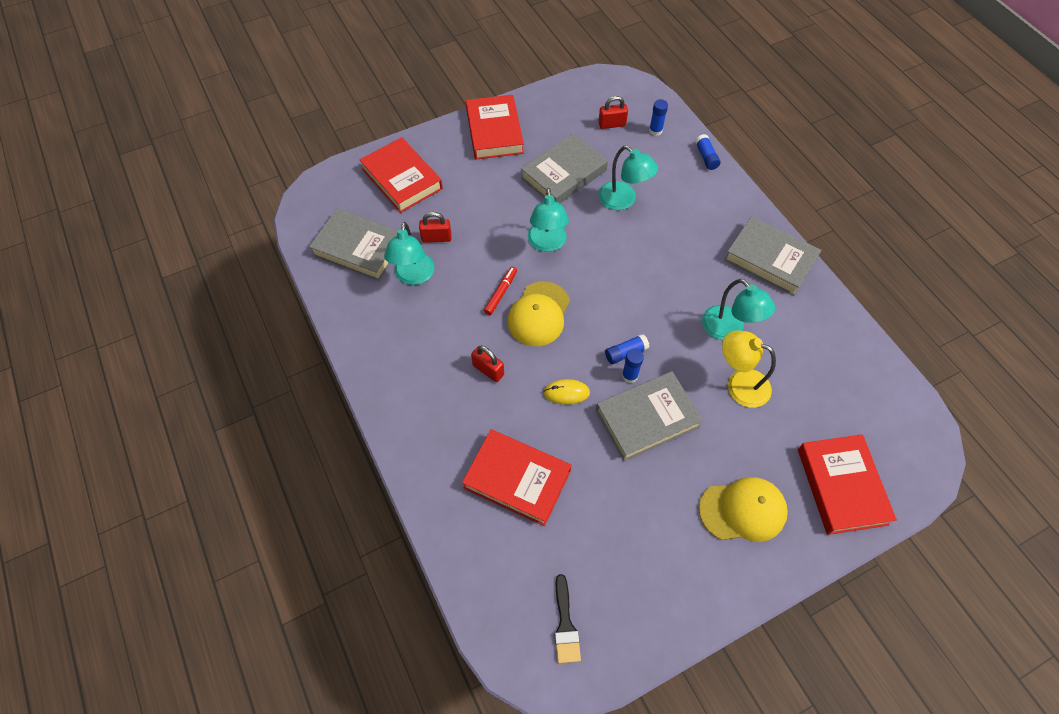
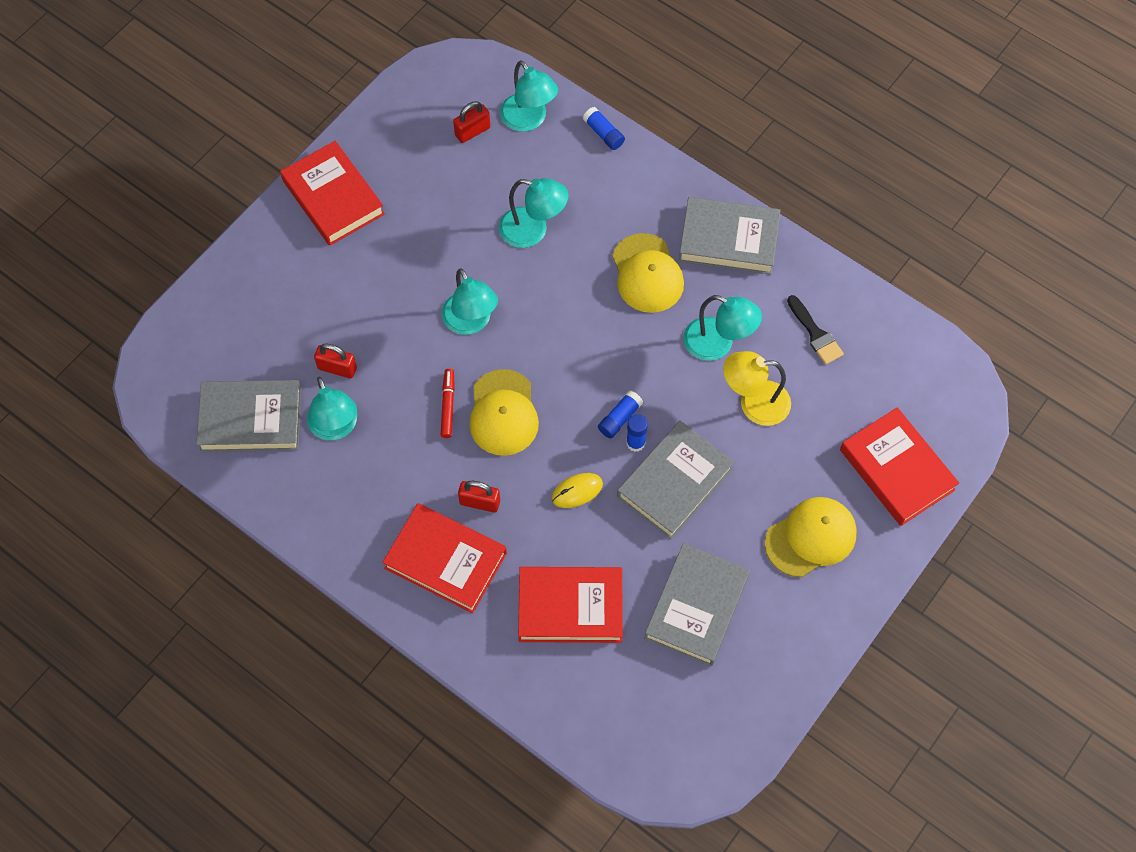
camera: 25 degrees left, 5 degrees up
red book [360,137,443,213] -> red book moved to [382,503,507,613]
red padlock [419,212,452,243] -> red padlock turned 45 degrees clockwise [314,344,357,379]
grey book [521,133,608,203] -> grey book moved to [644,543,750,666]
black brush [554,574,581,663] -> black brush moved to [787,295,844,365]
blue glue stick [649,99,668,136] -> turquoise lamp [500,60,558,132]
none -> yellow cap [612,233,684,313]

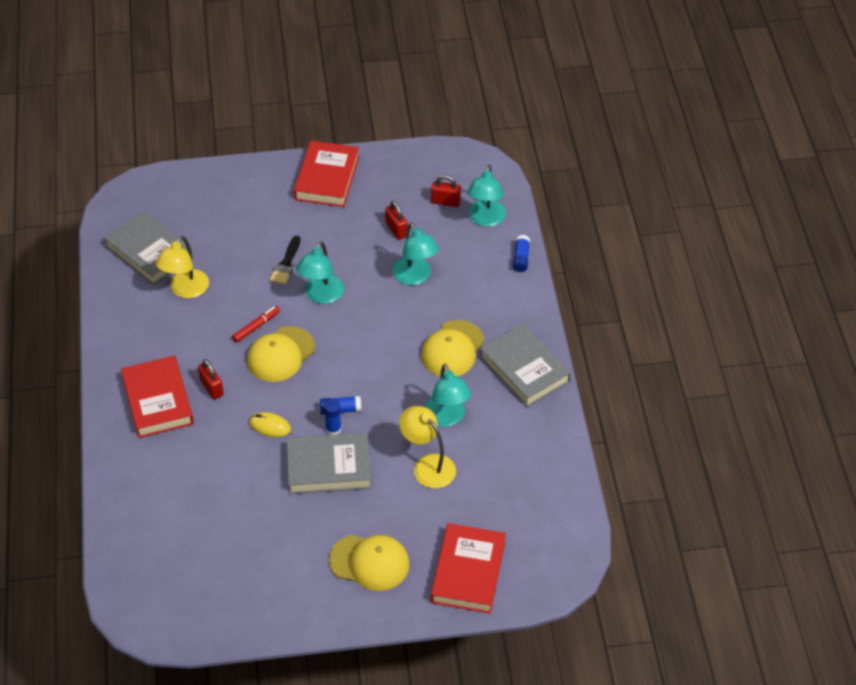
camera: 45 degrees right, 15 degrees down
turquoise lamp [307,377,357,440] -> yellow lamp [156,236,209,298]
red padlock [314,344,357,379] -> red padlock moved to [385,201,408,240]
red book [518,567,623,643] -> none
grey book [644,543,750,666] -> none
black brush [787,295,844,365] -> black brush moved to [270,236,300,285]

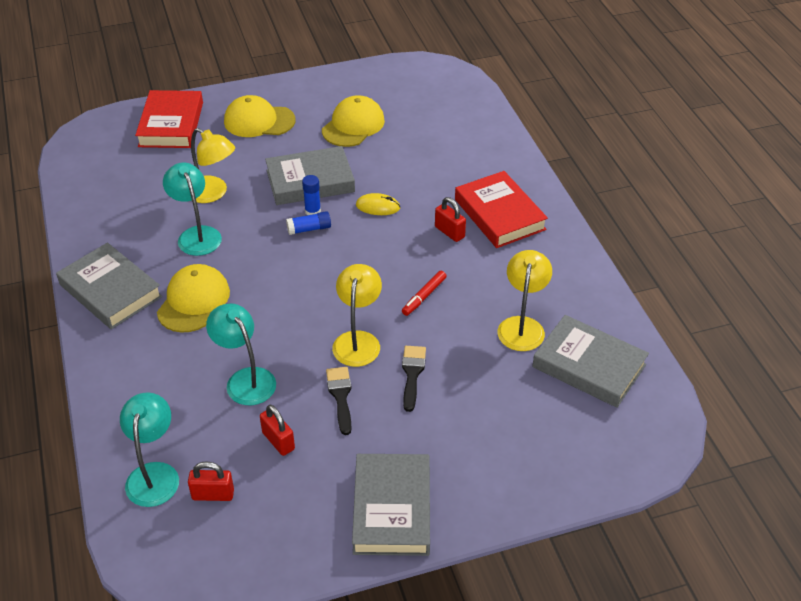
camera: 170 degrees right, 5 degrees down
yellow cap [247,326,315,382] -> yellow cap moved to [322,95,385,147]
red book [294,141,359,207] -> grey book [352,454,430,556]
turquoise lamp [296,241,344,304] -> yellow lamp [332,264,382,367]
blue glue stick [513,235,530,272] -> none
none -> black brush [326,367,352,435]

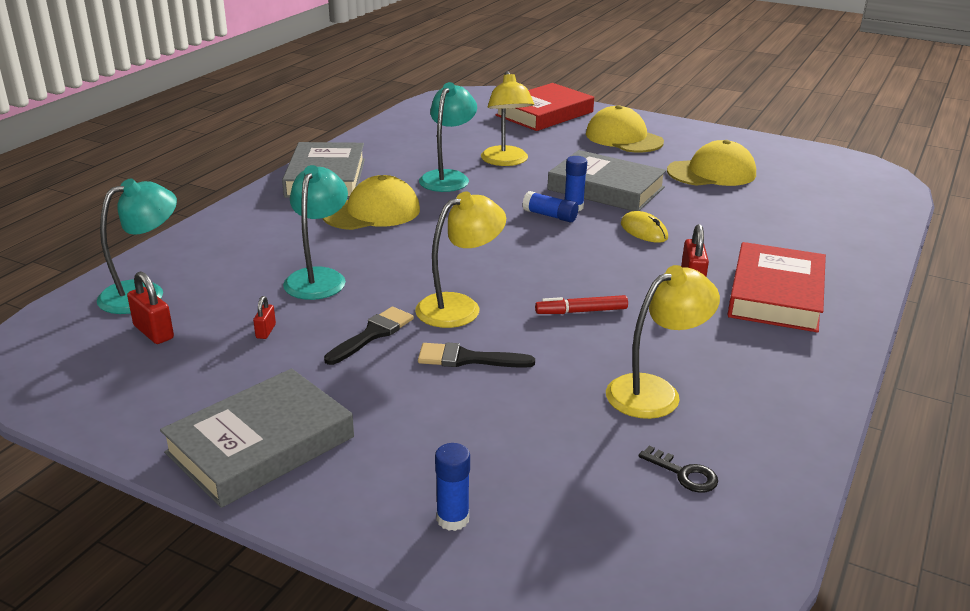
camera: 45 degrees right, 15 degrees down
red padlock [260,405,295,456] -> red padlock [253,296,276,339], size x0.59
black brush [402,346,426,412] -> black brush turned 135 degrees counterclockwise [418,343,535,368]
grey book [532,315,649,408] -> black key [639,446,718,493]
none -> blue glue stick [435,443,470,531]

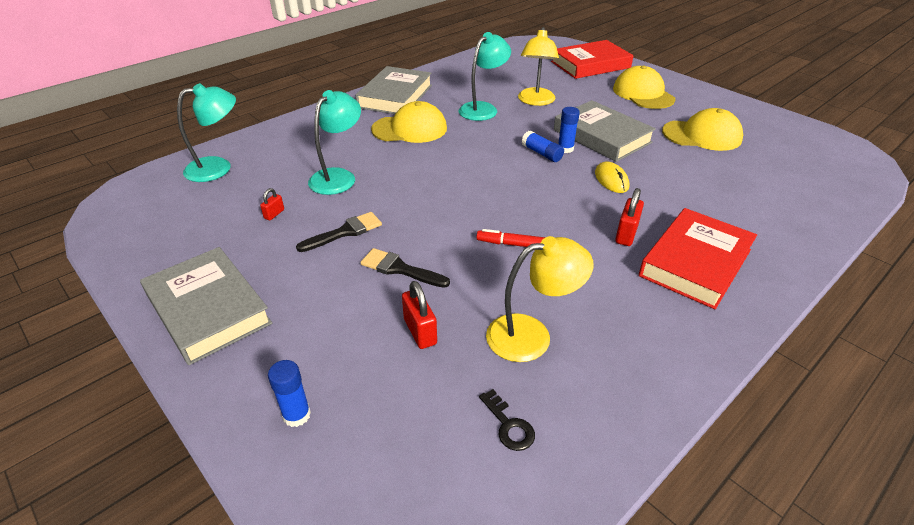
camera: 20 degrees right, 10 degrees up
red padlock [127,271,174,344] -> red padlock moved to [402,281,437,349]
grey book [160,368,354,508] -> grey book turned 75 degrees clockwise [140,247,272,365]
yellow lamp [415,192,506,328] -> none

